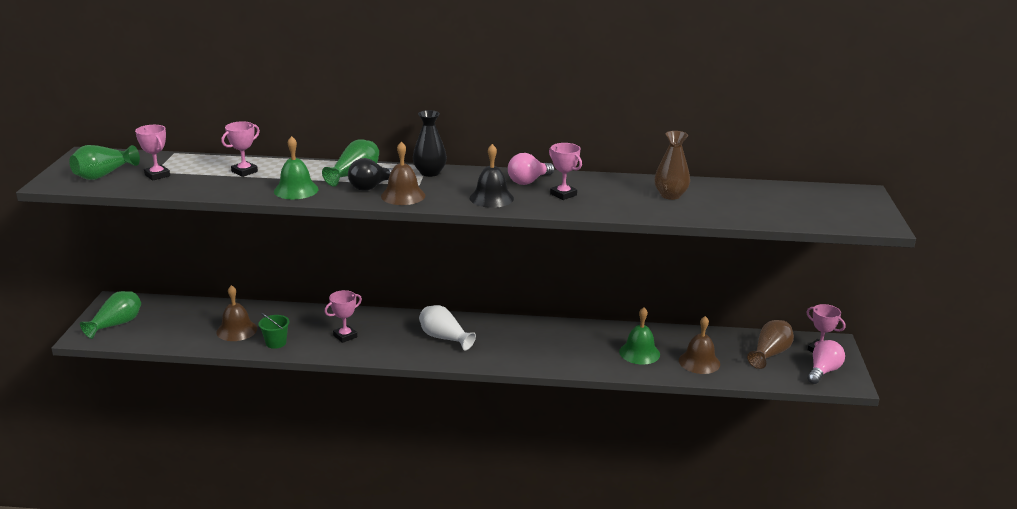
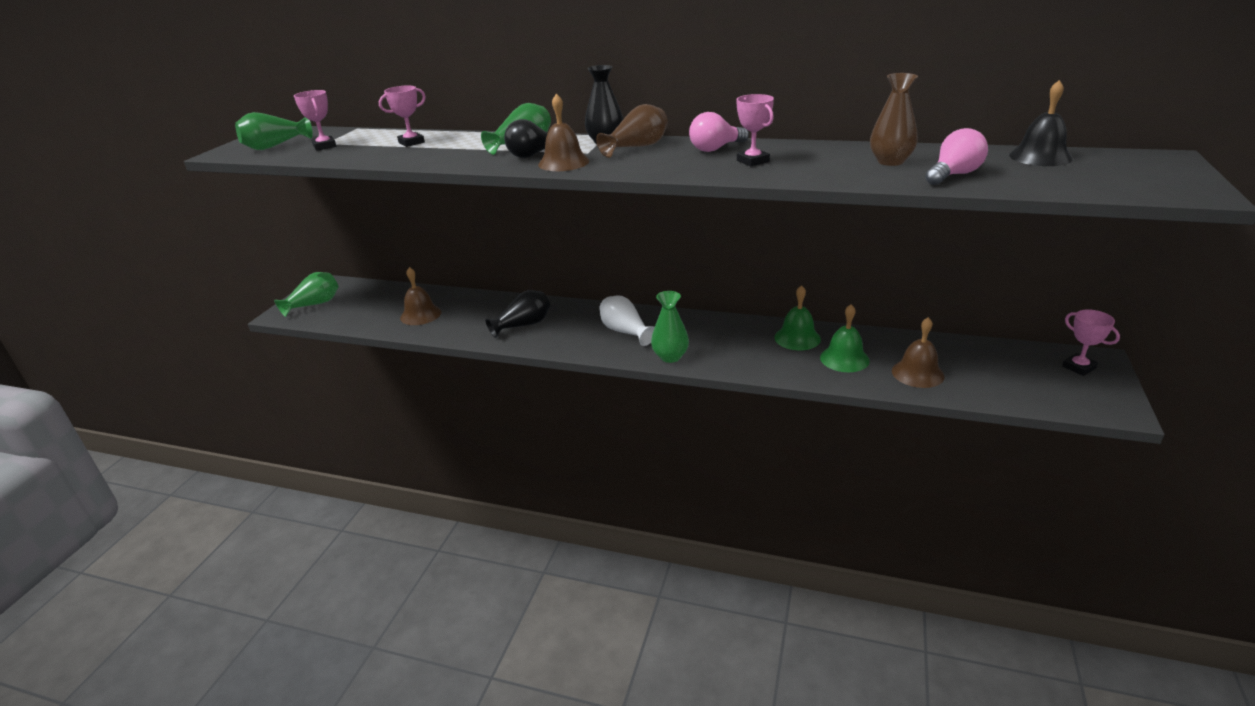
camera: 15 degrees right, 5 degrees up
green bucket [259,313,290,349] -> none
green bell [274,136,319,199] -> green bell moved to [774,285,821,350]
pink trophy [324,290,362,343] -> black vase [485,290,550,338]
black bell [470,144,514,208] -> black bell moved to [1009,80,1072,166]
brown vase [747,320,794,369] -> brown vase moved to [596,104,668,158]
pink light bulb [807,340,845,384] -> pink light bulb moved to [925,128,988,185]
none -> green vase [651,291,689,363]

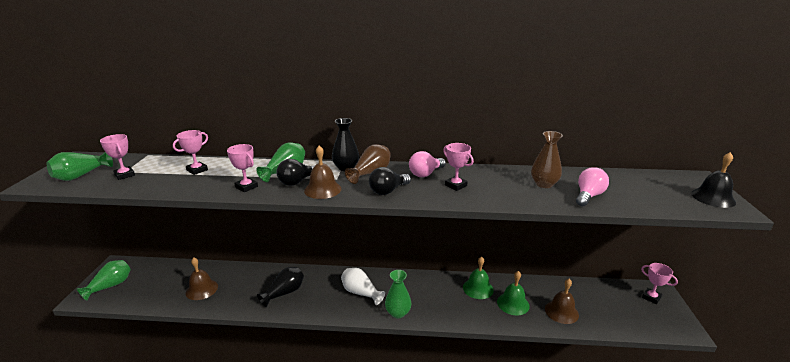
camera: 15 degrees left, 5 degrees down
black bell [1009,80,1072,166] -> black bell moved to [691,152,736,208]
none -> pink trophy [227,144,258,192]
none -> black light bulb [369,167,411,195]

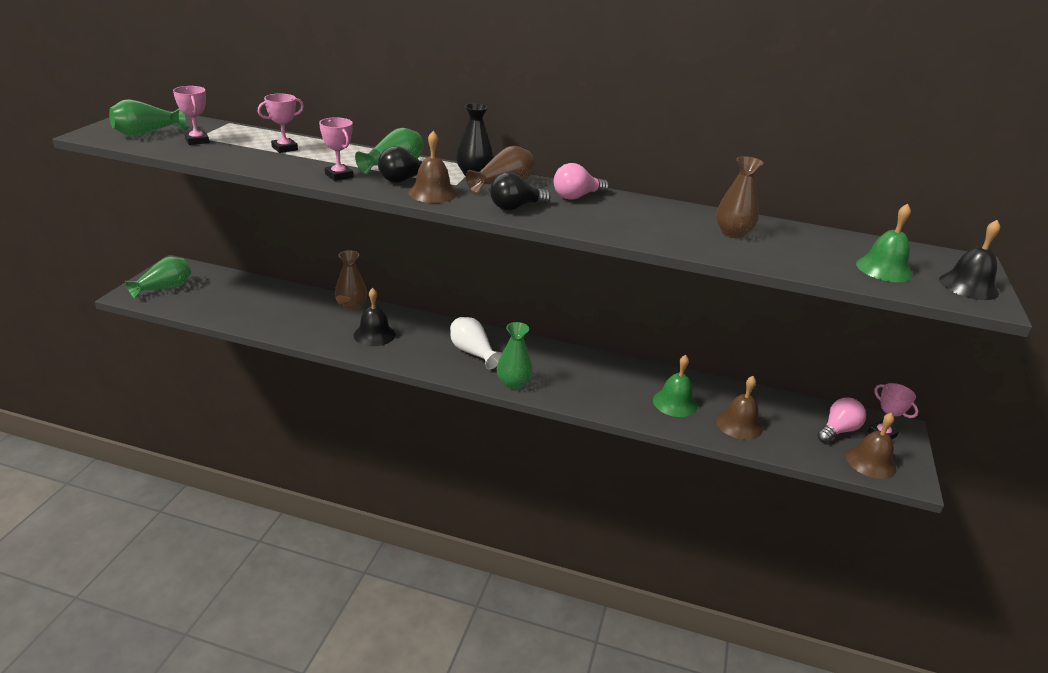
camera: 10 degrees right, 5 degrees up
brown bell [186,257,218,300] -> brown bell moved to [846,413,897,479]
black vase [257,267,304,307] -> black bell [353,288,395,346]
pink trophy [443,143,474,191] -> none
green bell [463,257,494,299] -> green bell moved to [856,204,913,282]
pink light bulb [576,167,609,206] -> pink light bulb moved to [817,397,866,443]
none -> brown vase [335,250,367,311]

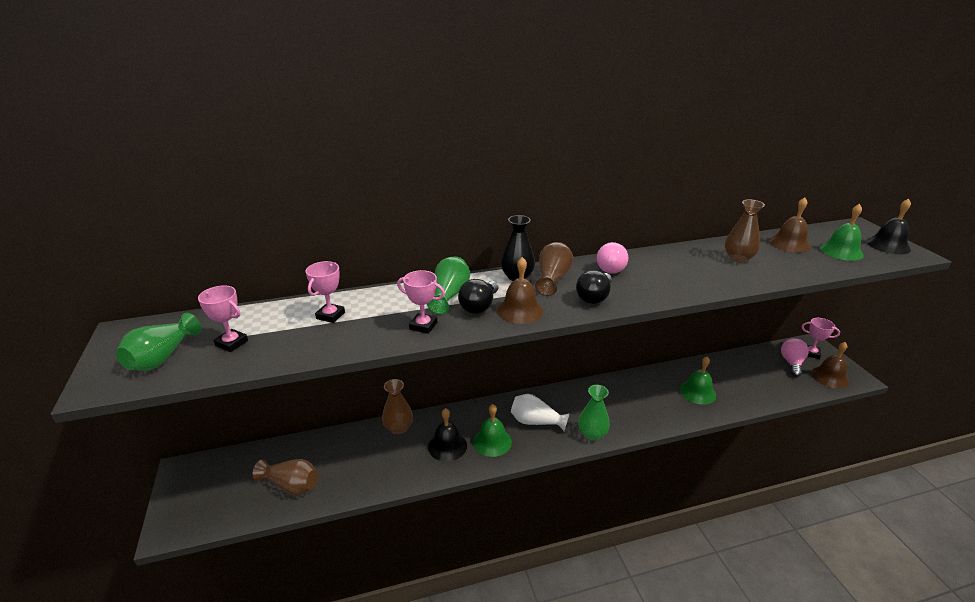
camera: 30 degrees left, 0 degrees up
green vase [125,256,191,299] -> none
brown bell [716,376,763,440] -> brown bell moved to [769,197,811,253]
none -> brown vase [252,459,318,495]
none -> green bell [473,404,512,457]

